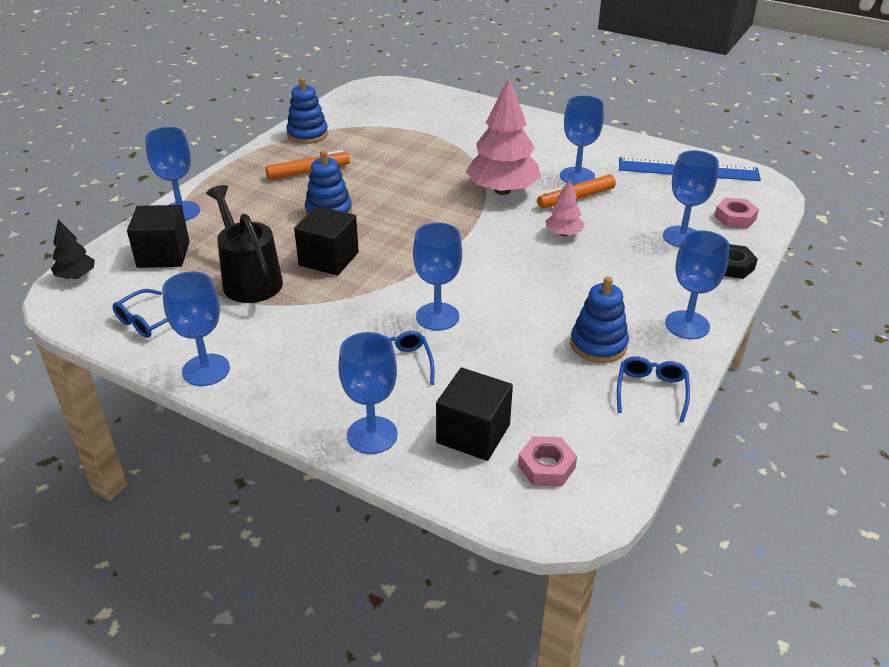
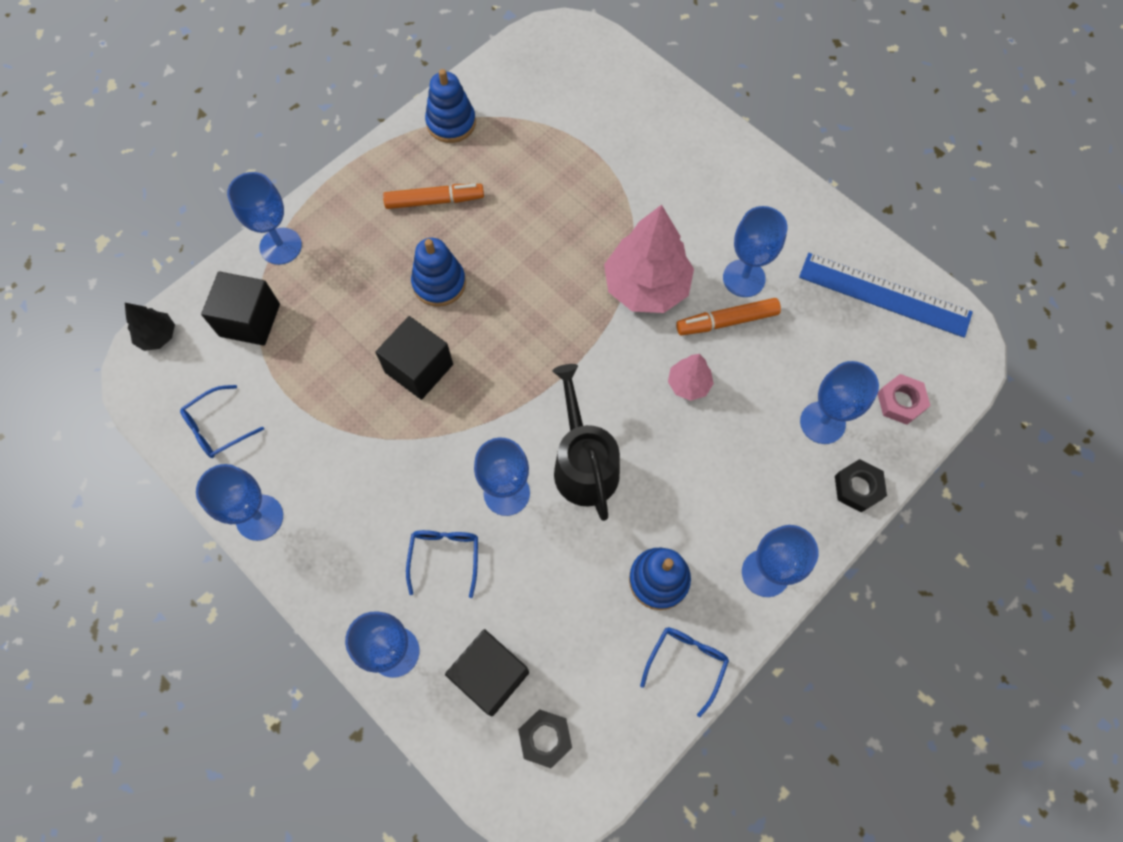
camera: 15 degrees right, 30 degrees up
black watering can [206,185,283,303] -> black watering can moved to [552,364,620,521]
pink nut [518,436,577,487] -> black nut [518,709,572,768]

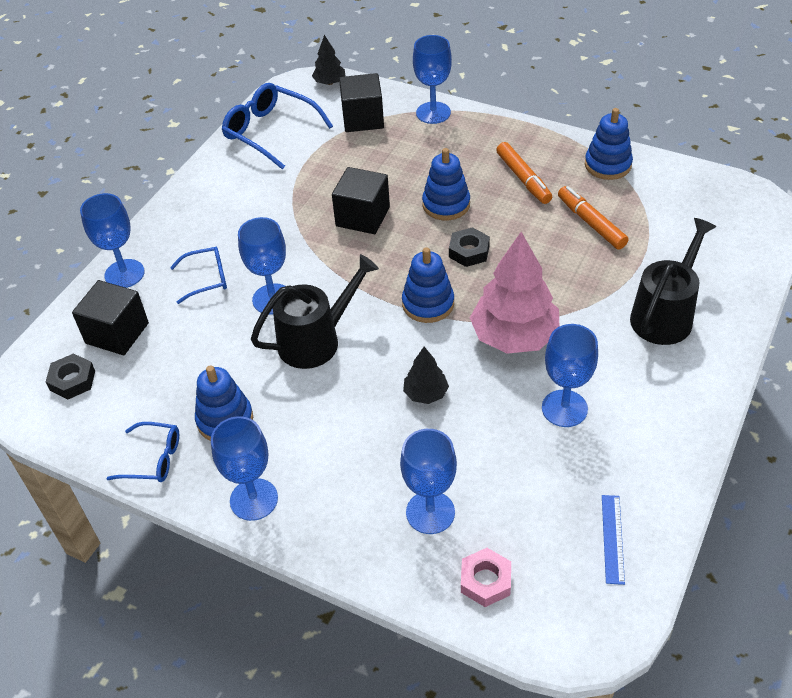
camera: 75 degrees right, 20 degrees down
blue glasses [180,385,264,458] -> blue glasses [222,83,333,170], size x1.72
blue goblet [196,464,283,541] -> none
pink tree [668,354,714,401] -> black tree [403,347,449,404]
orange marker [676,298,781,336] -> orange marker moved to [558,186,629,250]
blue ruler [799,253,973,338] -> blue ruler [602,495,625,585], size x0.50
black nut [835,459,887,512] -> black nut moved to [449,227,490,267]
none -> blue stacking toy [402,247,454,323]
none -> black watering can [630,218,716,345]

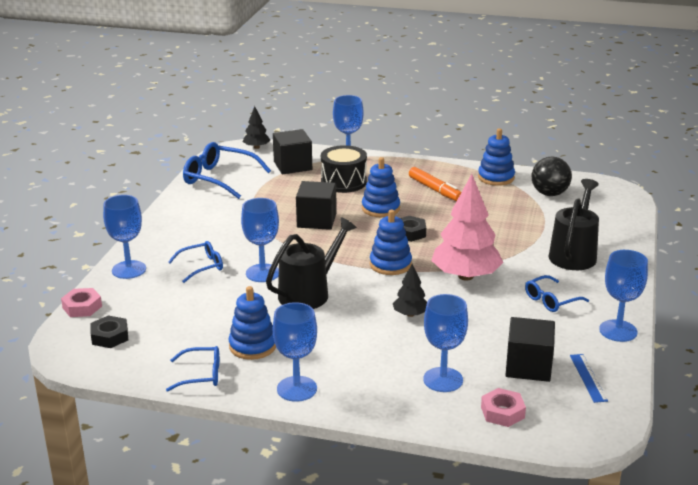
camera: 15 degrees left, 20 degrees down
black cube [72,280,149,355] -> black cube moved to [505,317,555,382]
blue goblet [542,324,598,427] -> blue goblet moved to [599,250,648,342]
orange marker [558,186,629,250] -> none
none -> pink nut [61,288,102,317]
none -> black drum [321,145,367,193]
none -> blue glasses [525,275,589,312]
none -> black ball [532,157,572,196]

